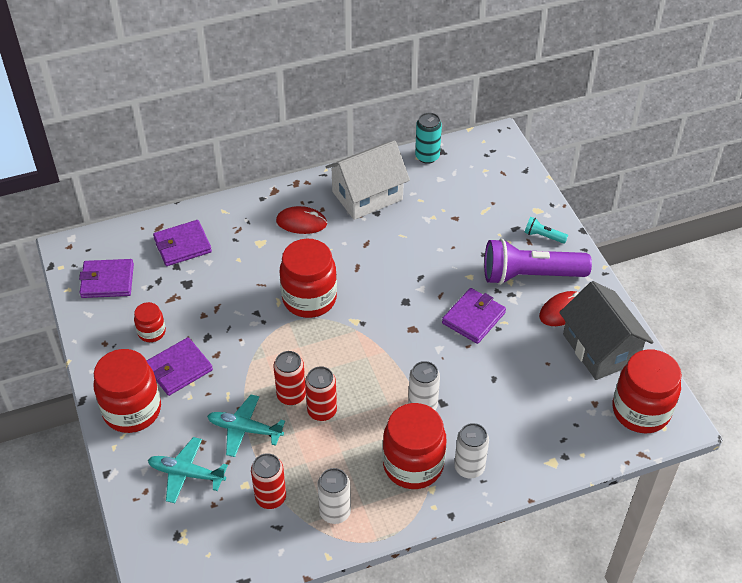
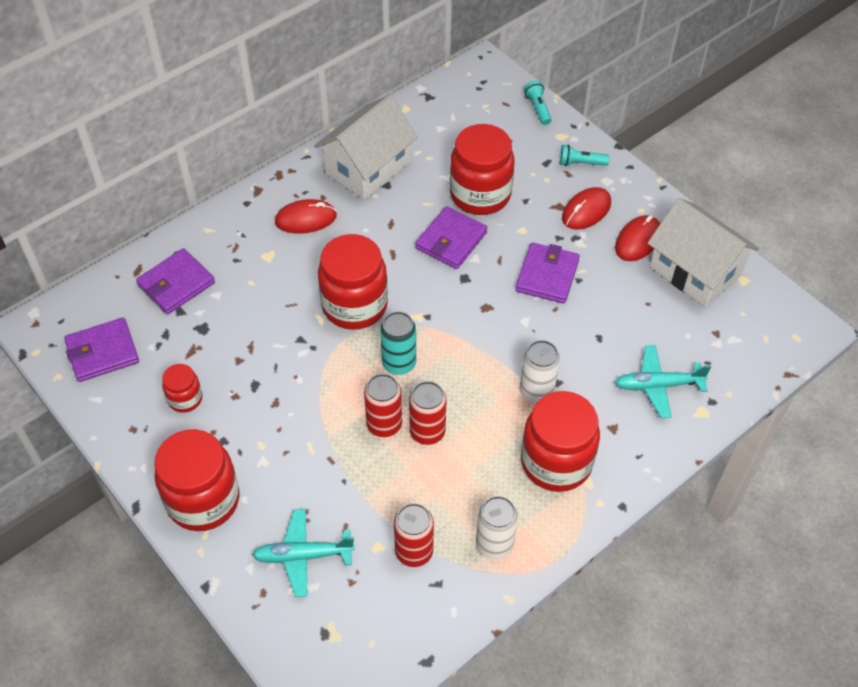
camera: 20 degrees left, 5 degrees up
purple wallet [147,337,213,396] -> purple wallet moved to [415,206,487,269]
turquoise plane [207,395,285,457] -> turquoise plane moved to [615,345,711,418]
turquoise can [415,113,442,164] -> turquoise can moved to [380,312,416,375]
white can [454,423,489,478] -> none
purple flashlight [484,238,592,285] -> red mouse [562,187,611,230]
grey house [559,281,654,380] -> white house [648,198,759,307]
red jar [613,349,682,433] -> red jar moved to [450,124,514,215]
none -> turquoise flashlight [524,80,552,125]

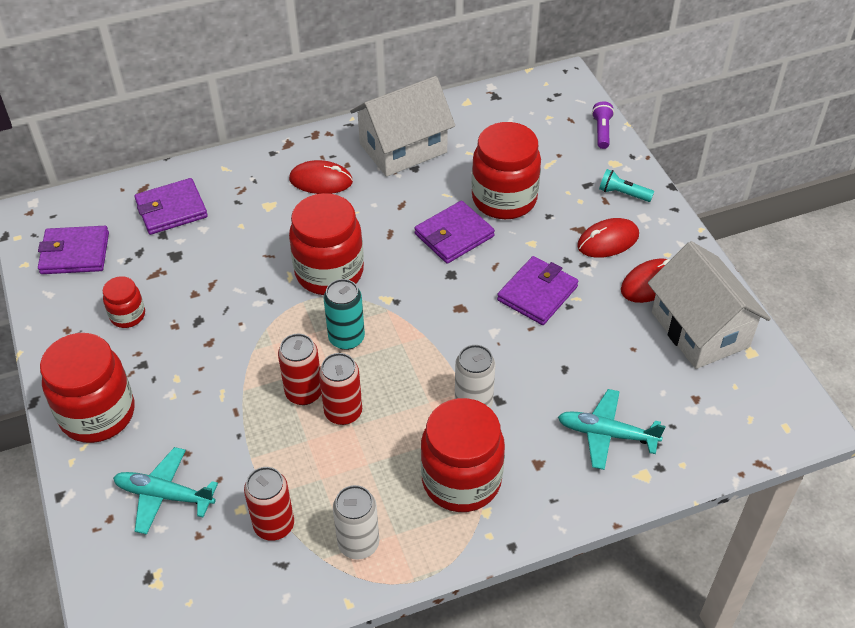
camera: 20 degrees right, 5 degrees down
turquoise flashlight [524,80,552,125] -> purple flashlight [592,101,614,149]

